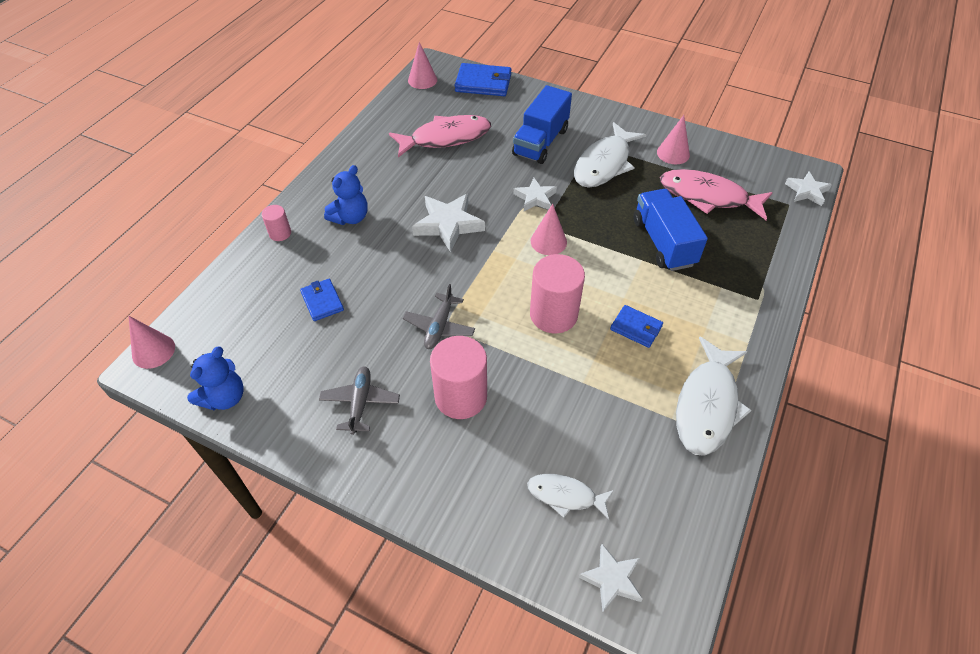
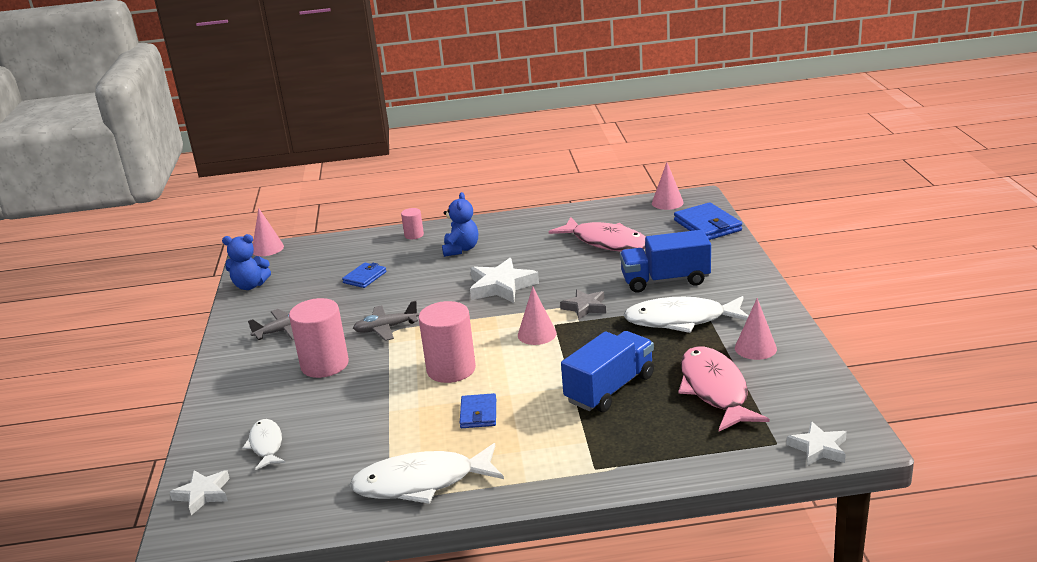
camera: 60 degrees right, 25 degrees down
blue teddy bear [324,165,368,225] -> blue teddy bear turned 90 degrees counterclockwise [442,192,478,257]
white star [514,178,557,211] -> grey star [560,289,606,320]

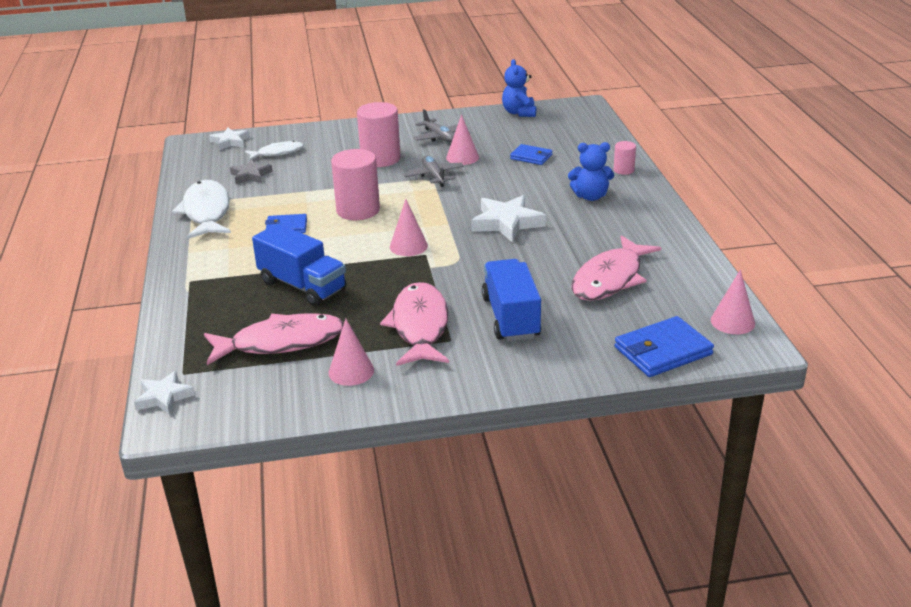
camera: 85 degrees right, 5 degrees up
pink cone [253,208,284,256] -> pink cone moved to [446,114,479,165]
grey star [560,289,606,320] -> grey star moved to [230,160,273,184]
white fish [623,296,748,333] -> pink fish [380,282,449,366]

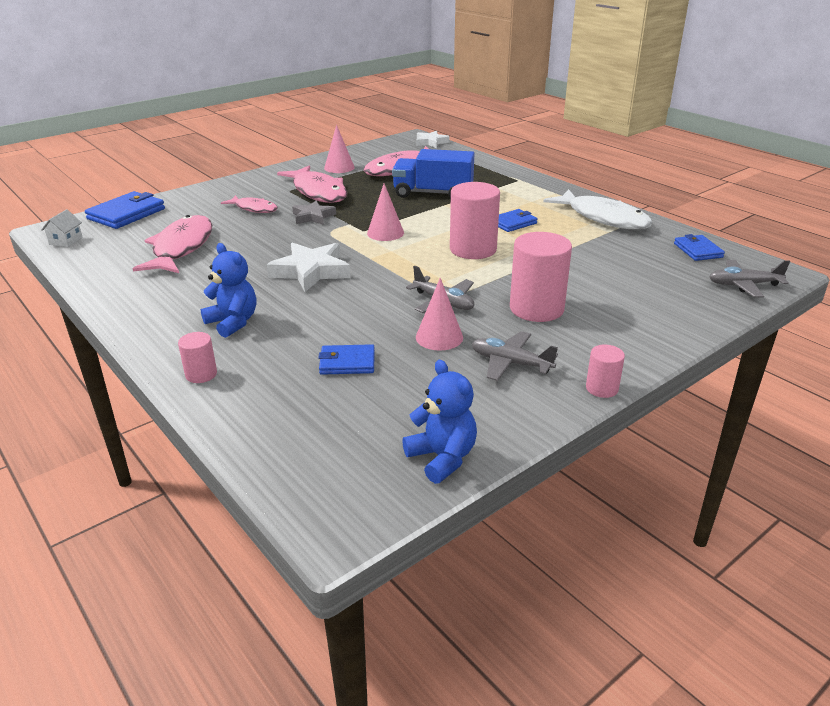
camera: 150 degrees right, 0 degrees up
white star [209,128,250,150] -> grey plane [709,260,790,297]
grey star [230,160,273,184] -> grey star moved to [292,200,336,225]
white fish [245,141,304,161] -> none
blue truck [482,259,542,341] -> pink fish [221,195,278,213]
blue teddy bear [568,142,614,201] -> blue teddy bear turned 75 degrees clockwise [201,243,256,338]
pink cone [711,270,755,334] -> white house [41,209,83,247]
none -> pink cylinder [586,345,625,398]
none -> blue wallet [674,234,725,261]

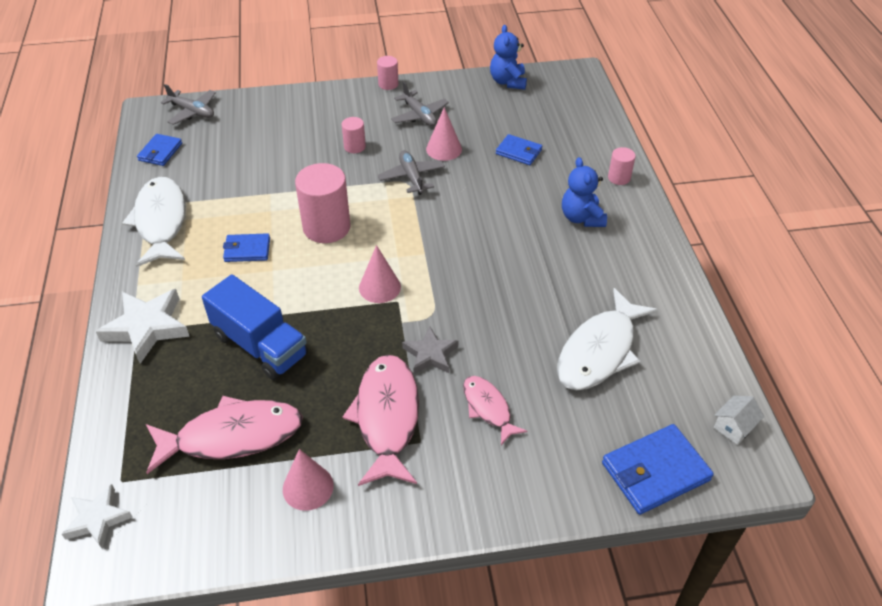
camera: 150 degrees left, 15 degrees up
pink fish [133,215,212,273] -> white fish [557,288,658,390]
white star [267,243,351,292] -> white star moved to [96,289,190,364]
pink cylinder [510,232,572,322] -> pink cylinder [342,117,366,153], size x0.50

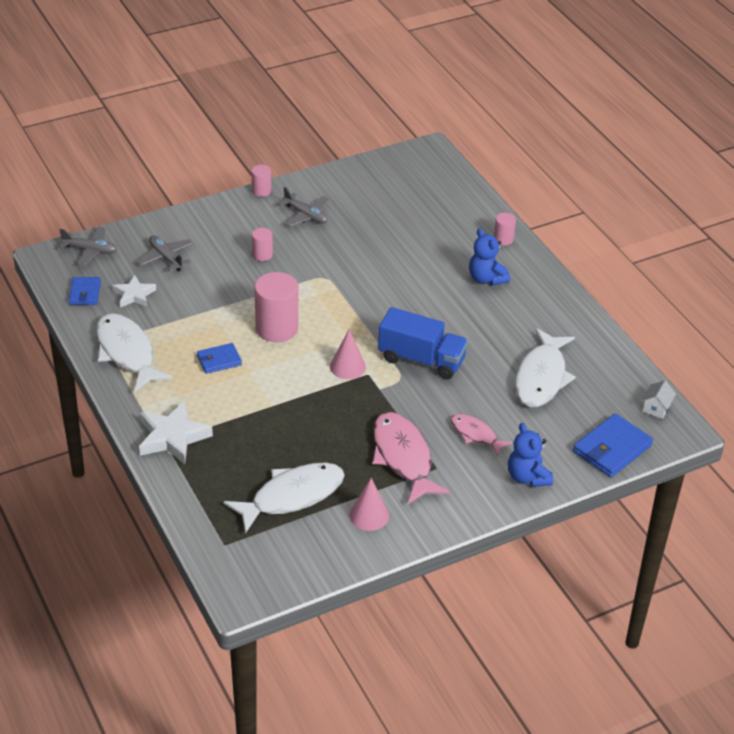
camera: 20 degrees left, 5 degrees down
white star [62,484,133,549] -> white star moved to [112,275,156,308]
pink fish [146,396,303,474] -> white fish [223,462,345,534]
blue truck [202,274,308,380] -> blue truck moved to [378,307,468,379]
grey plane [378,150,445,195] -> grey plane moved to [137,235,193,271]
grey star [402,326,458,374] -> none
pink cone [426,107,462,161] -> none
blue teddy bear [490,25,527,90] -> blue teddy bear moved to [508,423,553,487]
blue wallet [496,134,542,165] -> none

